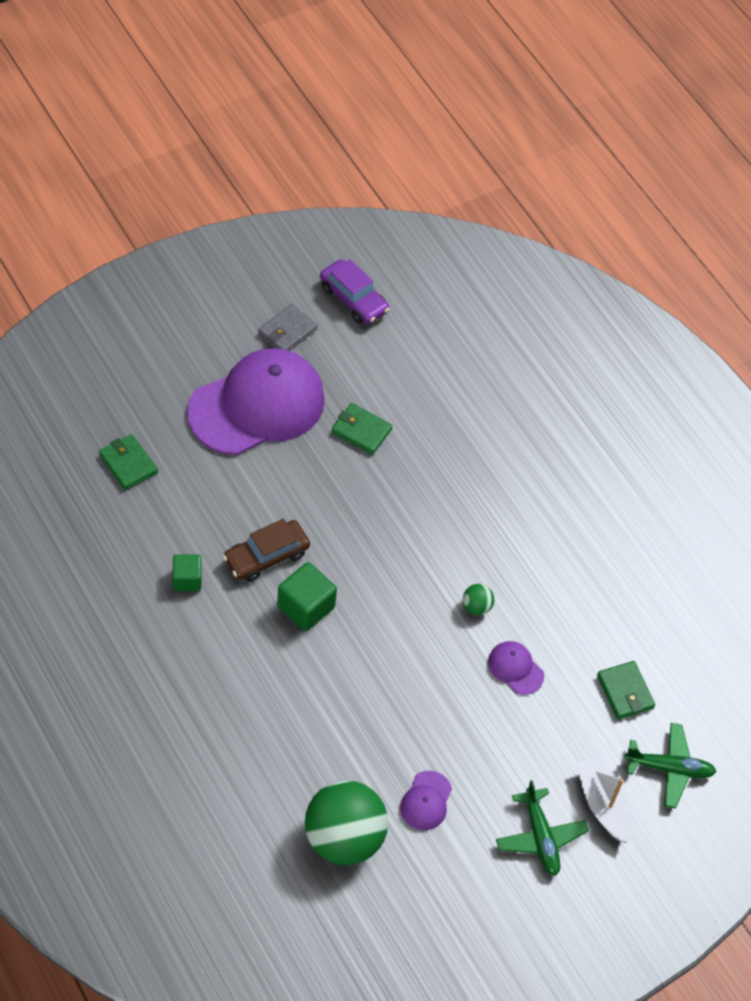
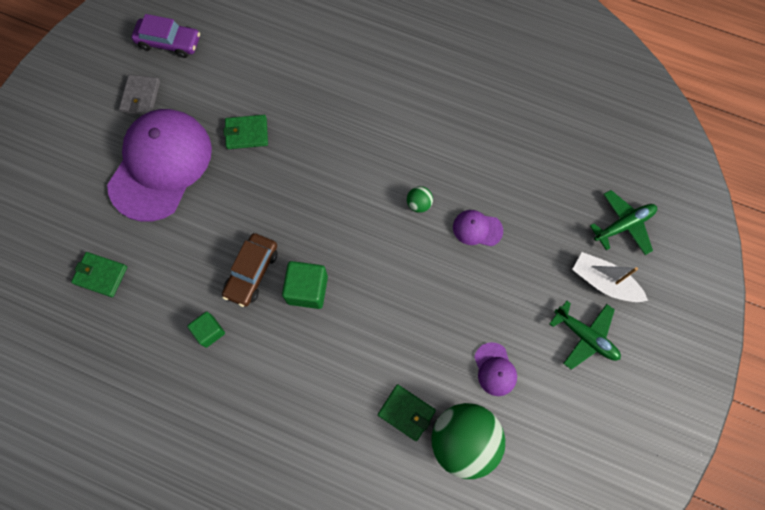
camera: 30 degrees left, 15 degrees up
green wallet [597,661,655,720] -> green wallet moved to [378,384,436,441]

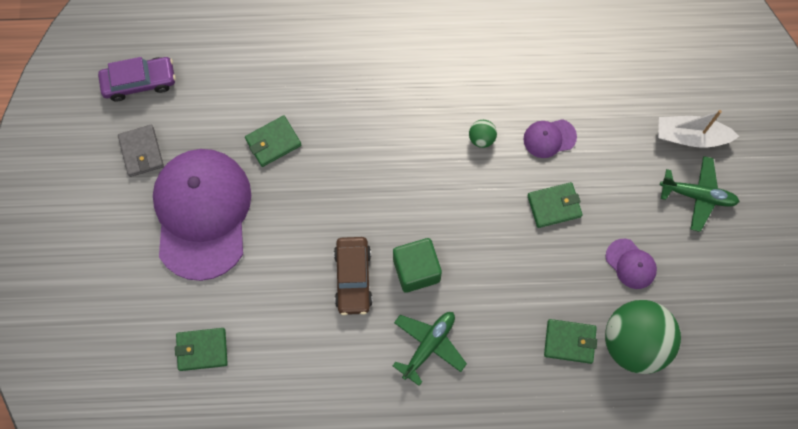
camera: 25 degrees left, 0 degrees up
green cube [187,312,225,348] -> none
green plane [590,190,657,255] -> green plane moved to [393,312,467,386]
none -> green wallet [527,182,583,228]

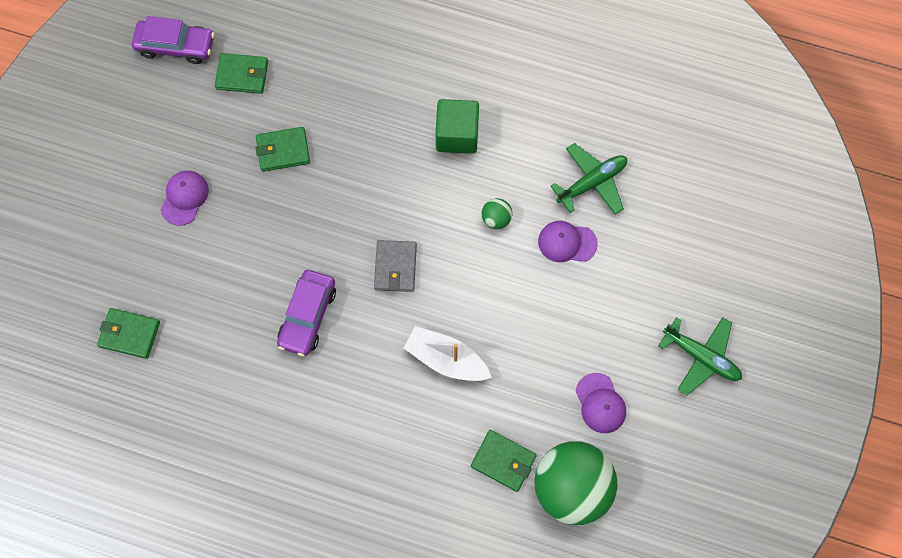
camera: 20 degrees right, 0 degrees up
grey wallet [118,125,164,177] -> grey wallet moved to [374,240,417,292]
purple cap [153,149,251,281] -> purple cap [160,171,209,226], size x0.40
brown car [334,237,373,315] -> purple car [277,270,336,356]
green cube [393,238,442,293] -> green cube moved to [435,99,479,154]
green plane [393,312,467,386] -> green plane moved to [551,143,627,214]
green wallet [527,182,583,228] -> green wallet moved to [214,53,268,94]
white boat [658,110,739,148] -> white boat moved to [404,326,492,381]

